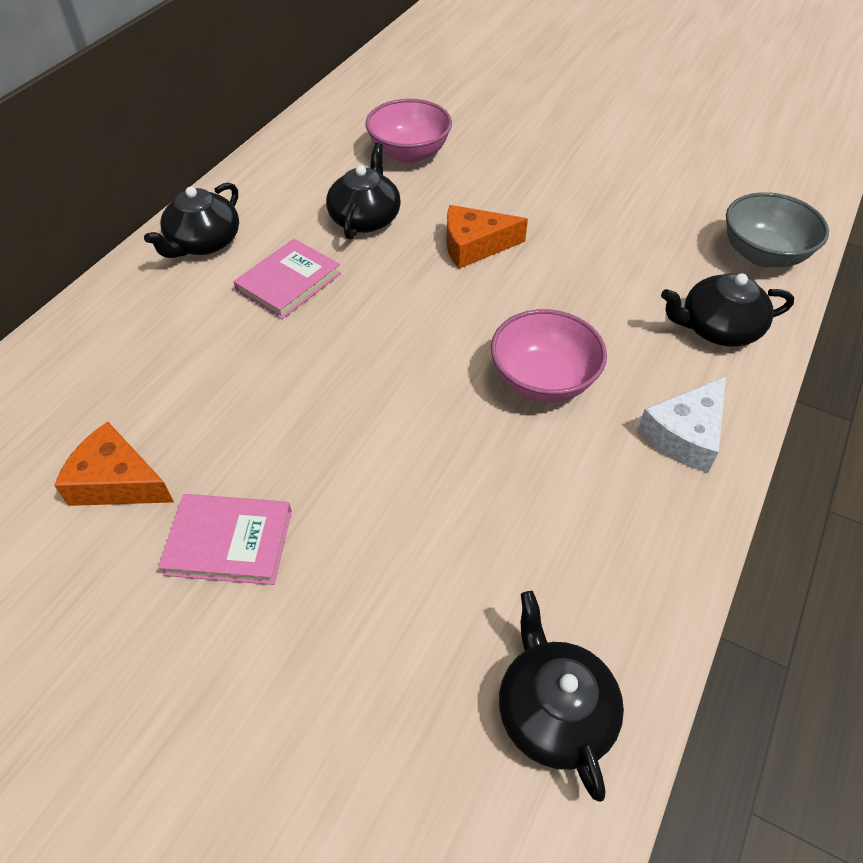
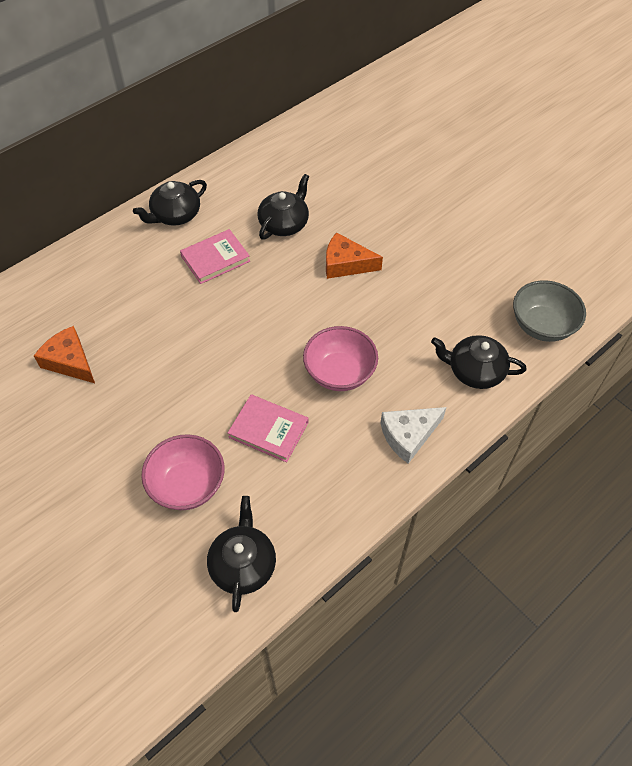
camera: 20 degrees right, 5 degrees up
pink book [158,494,292,585] -> pink book moved to [228,394,309,462]
pink bowl [365,99,452,163] -> pink bowl moved to [141,434,225,510]

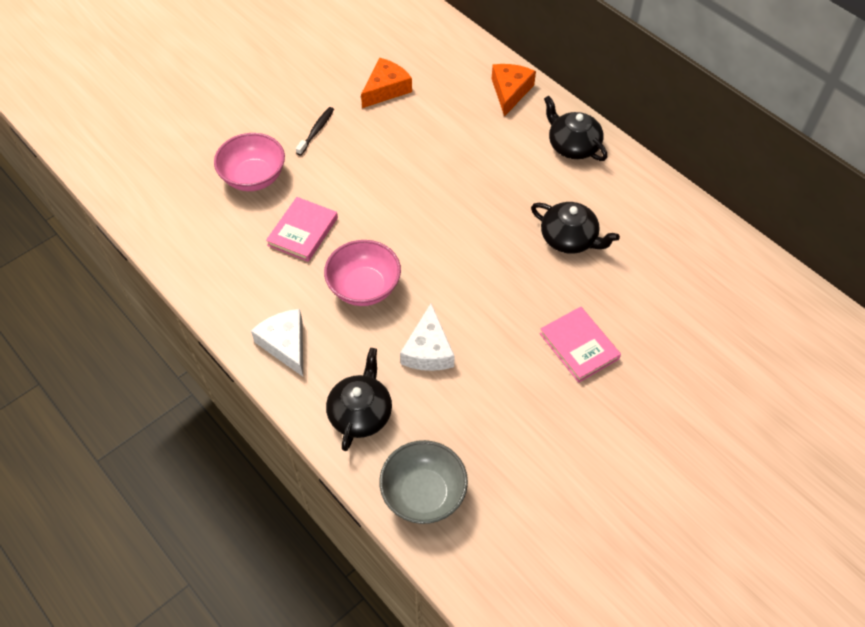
camera: 90 degrees right, 0 degrees up
pink book [180,229,250,284] -> pink book moved to [540,307,621,383]
black teapot [207,496,276,612] -> none
orange cheese [326,232,383,279] -> orange cheese moved to [492,64,536,117]
none -> black toothbrush [296,107,334,155]
none -> white cheese [400,304,455,371]

